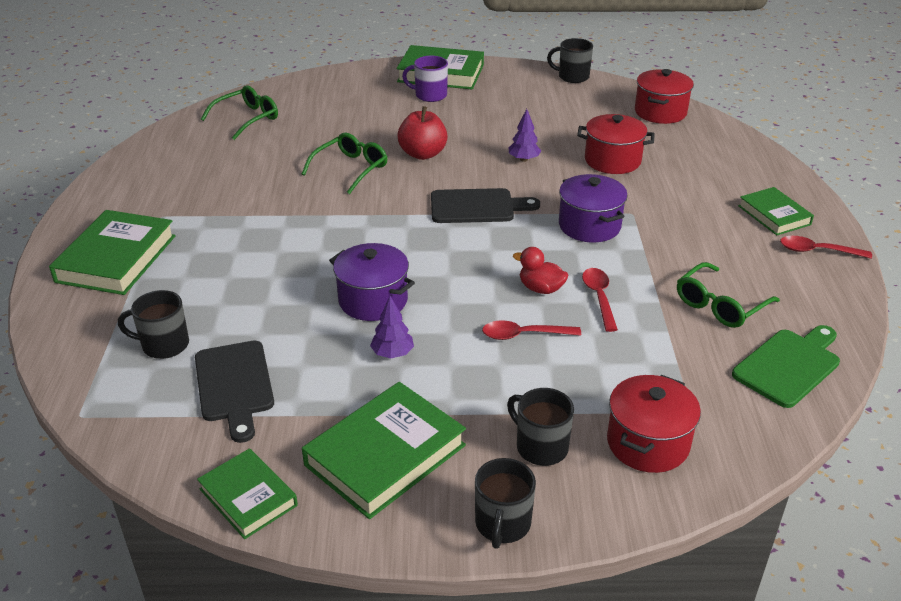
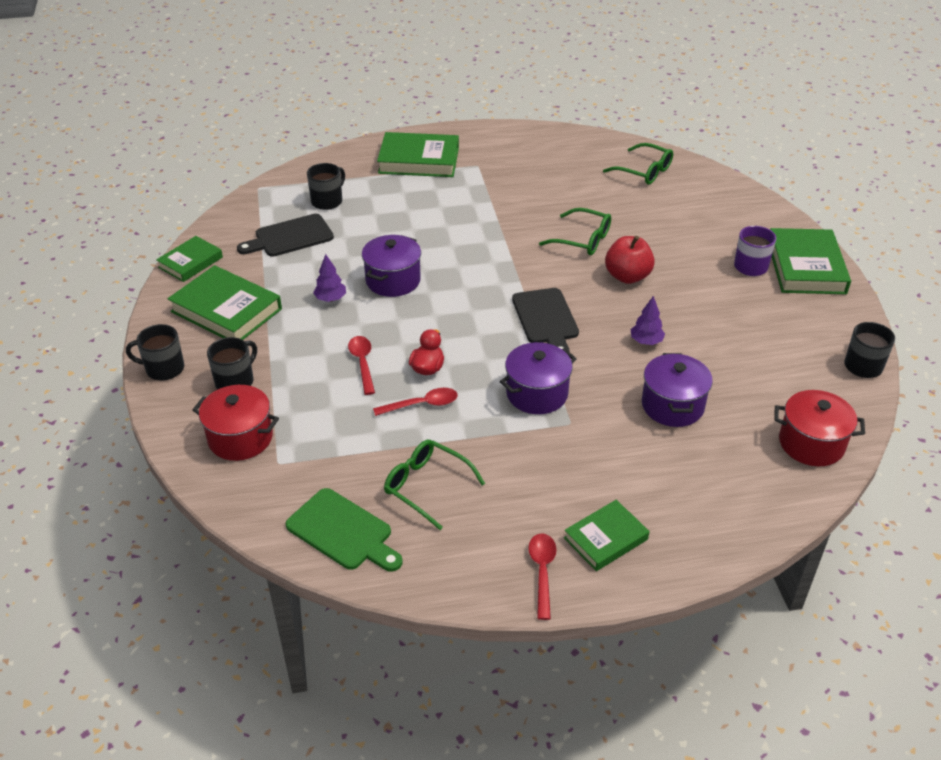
camera: 80 degrees right, 5 degrees up
black mug [118,290,189,359] -> black mug turned 45 degrees clockwise [307,163,345,210]
red pot [577,114,655,174] -> purple pot [642,353,713,427]

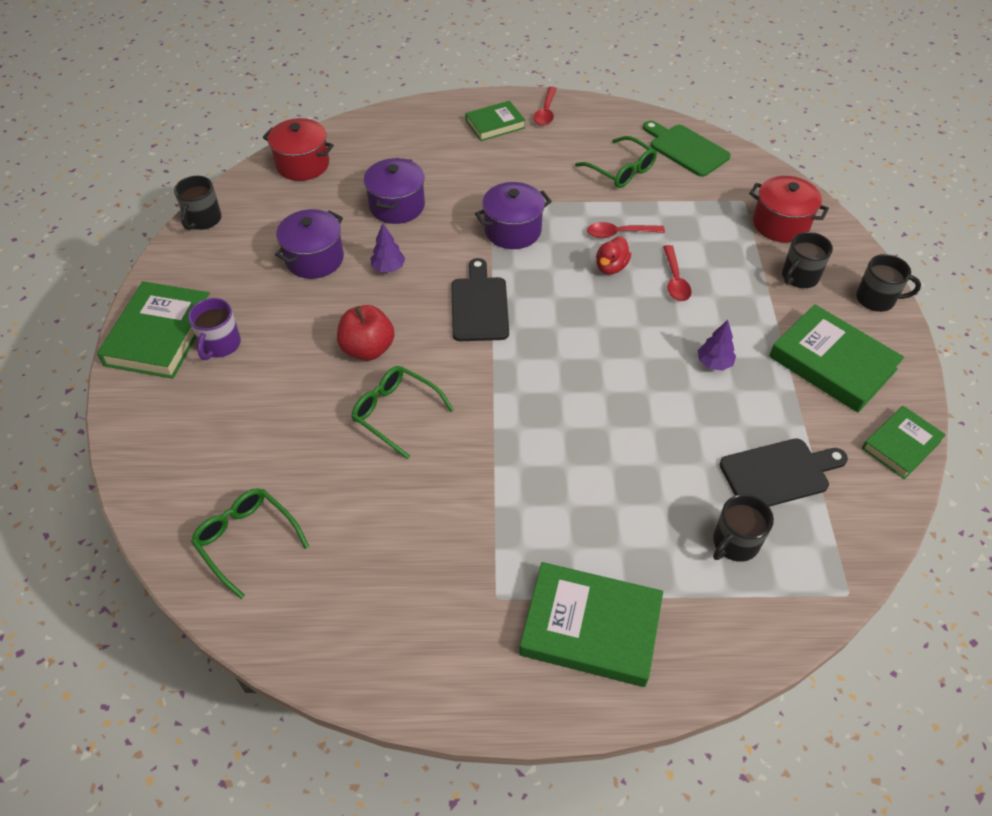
camera: 170 degrees left, 10 degrees up
purple pot [362,235,421,297] -> purple pot moved to [275,209,344,279]

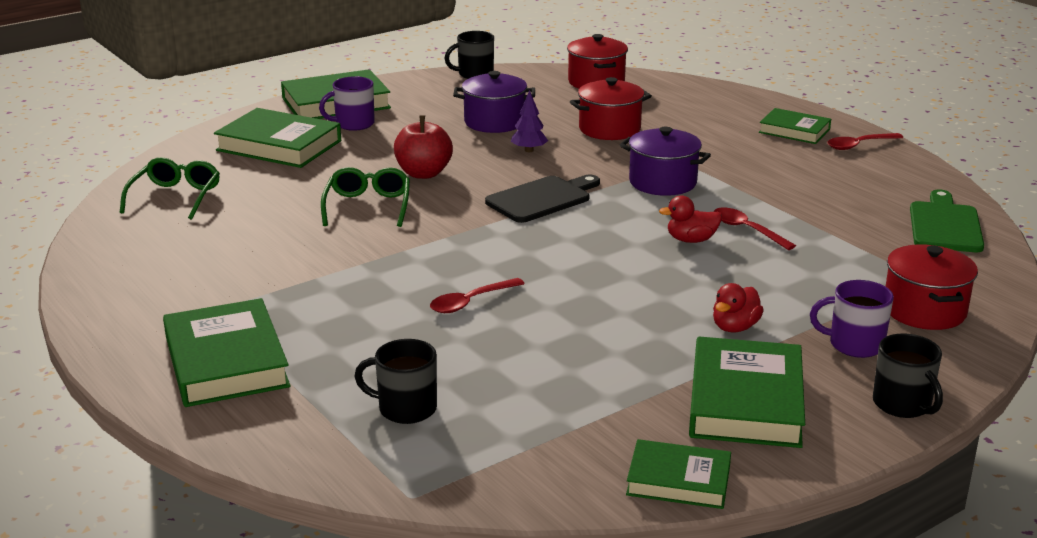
camera: 55 degrees right, 25 degrees down
purple pot [364,158,425,224] -> red pot [570,77,652,140]
green glasses [575,136,657,188] -> none
red spoon [663,245,692,301] -> red spoon moved to [430,278,525,313]
purple tree [698,320,736,371] -> none
black cutting board [720,438,848,507] -> none
black mug [782,232,833,288] -> purple mug [810,280,894,358]
none -> green book [214,108,341,168]
none -> red duck [713,283,764,332]

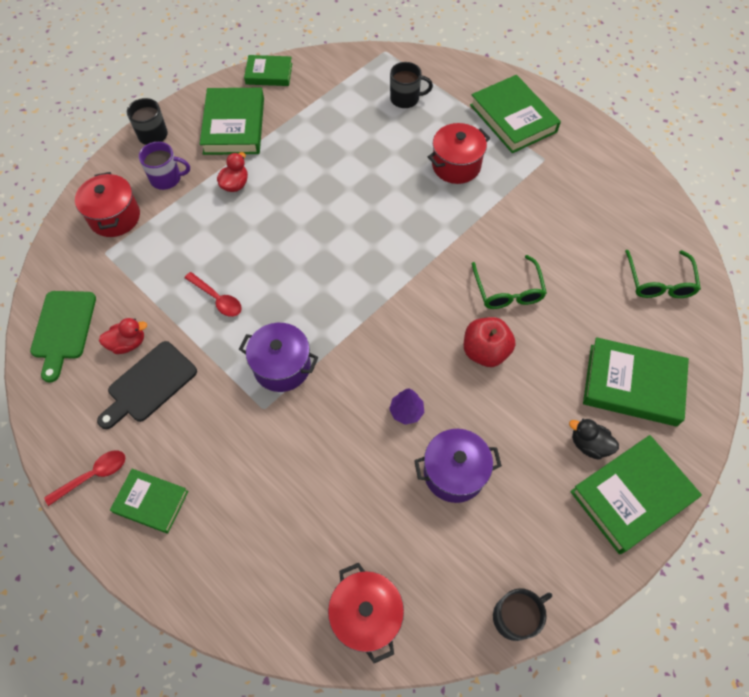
camera: 170 degrees right, 35 degrees up
purple mug [319,76,375,131] -> black duck [569,419,619,459]
red spoon [430,278,525,313] -> none
black cutting board [485,175,600,223] -> black cutting board moved to [97,341,197,429]
red pot [570,77,652,140] -> red pot moved to [428,123,490,184]
red duck [659,195,722,243] -> red duck moved to [99,318,147,354]

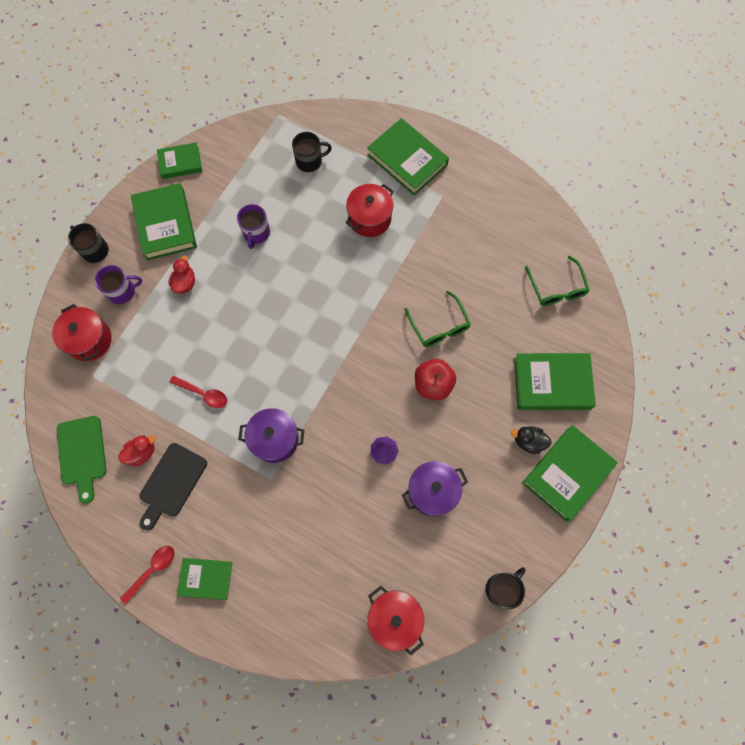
camera: 15 degrees left, 10 degrees up
none -> purple mug [237,204,270,249]

